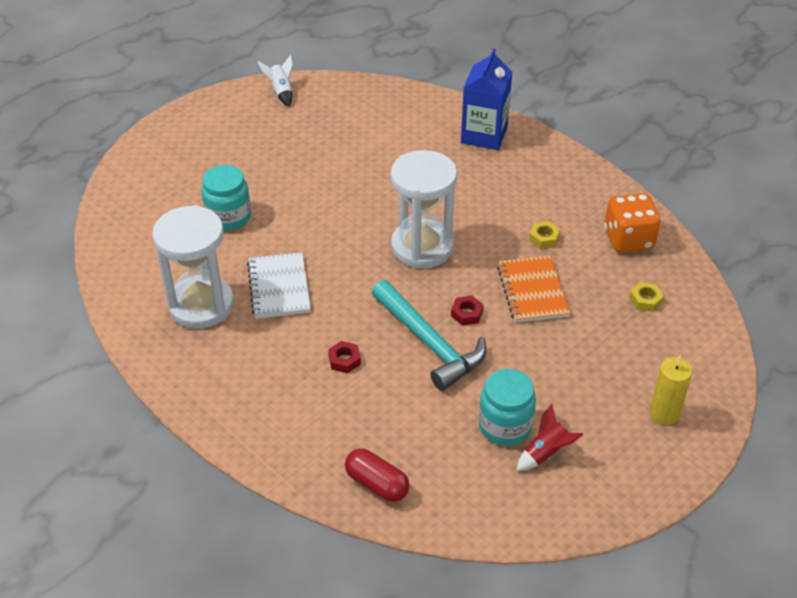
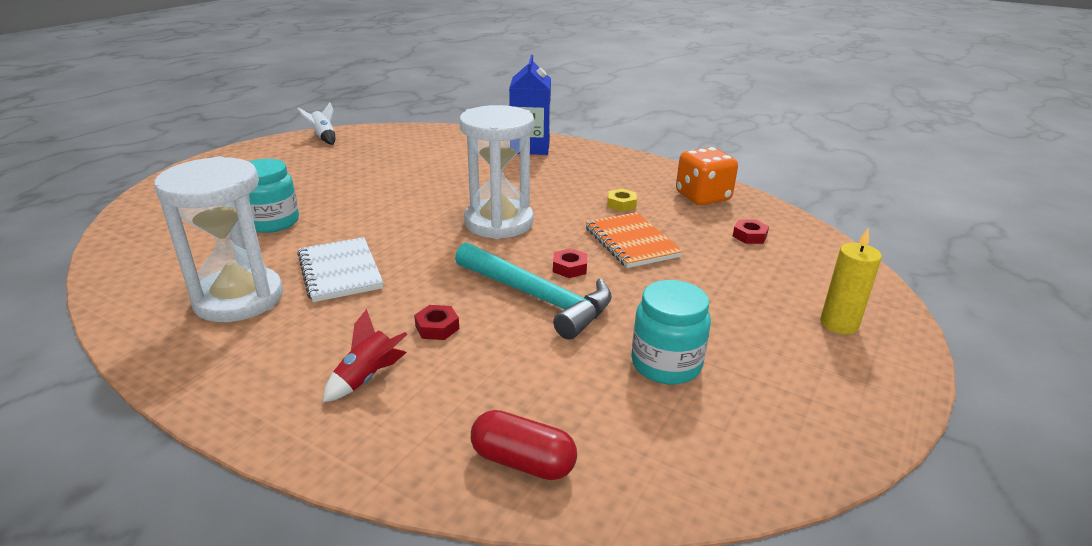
camera: 15 degrees left, 15 degrees down
red rocket [516,404,583,471] -> red rocket moved to [322,309,407,402]
yellow nut [629,282,664,312] -> red nut [733,220,769,244]

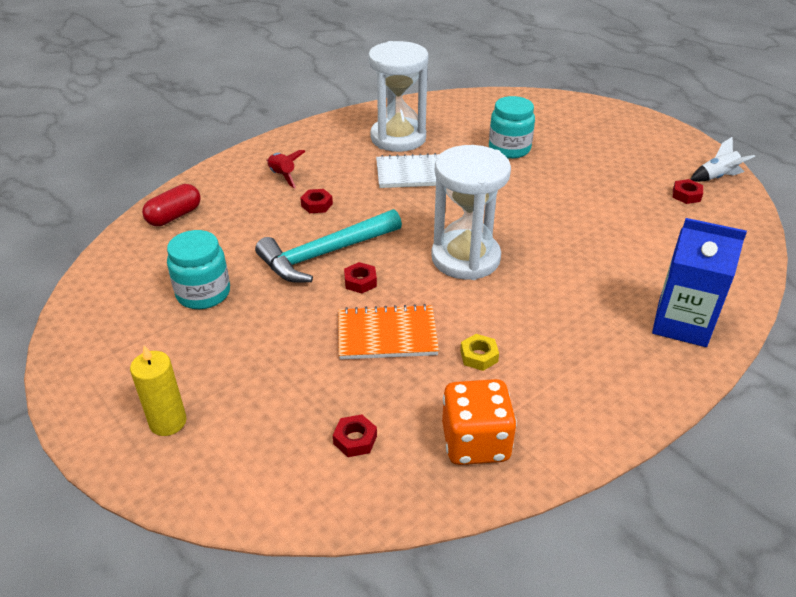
camera: 110 degrees right, 10 degrees up
none -> red nut [673,179,703,204]

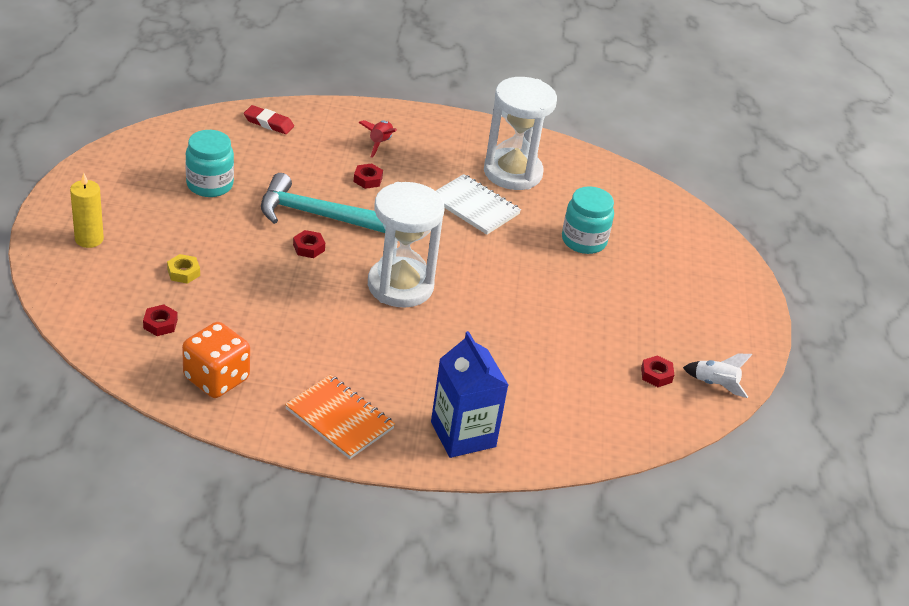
camera: 40 degrees right, 0 degrees up
red capsule [142,184,201,226] -> red eraser [244,105,294,134]
orange notebook [338,304,439,360] -> orange notebook moved to [285,375,395,459]
yellow nut [460,334,499,371] -> yellow nut moved to [167,254,200,284]

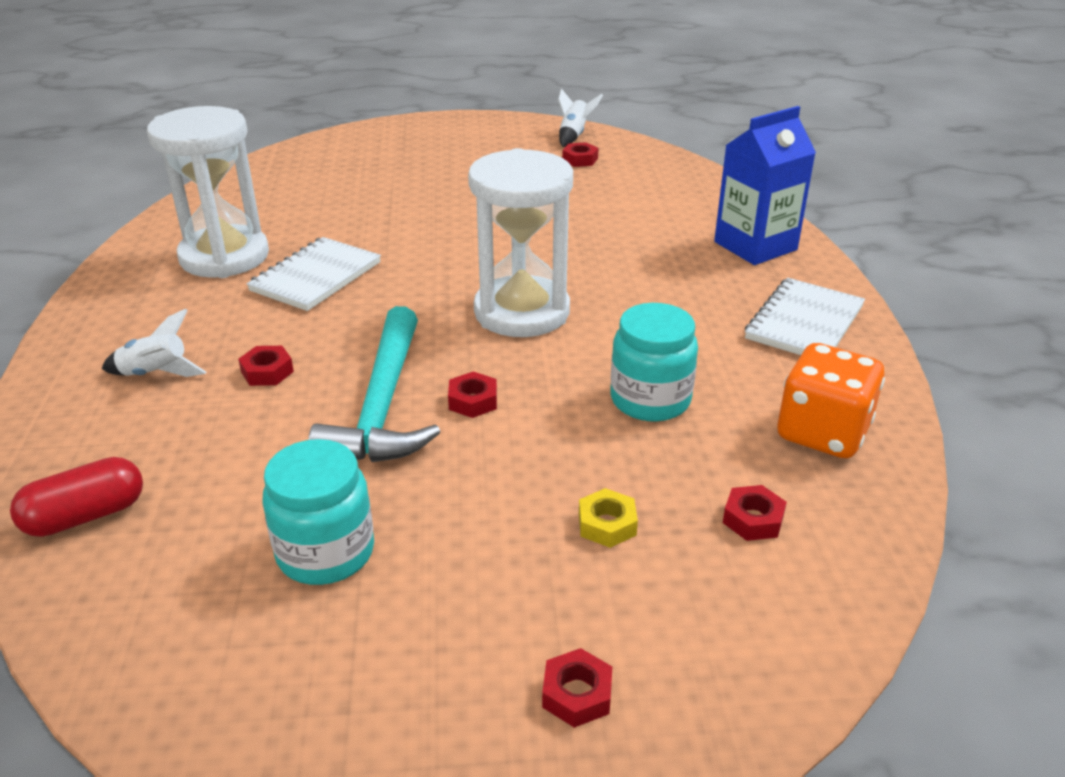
camera: 95 degrees left, 5 degrees down
yellow candle [70,173,104,248] -> red nut [542,648,612,728]
red eraser [244,105,294,134] -> red capsule [10,457,143,537]
orange notebook [285,375,395,459] -> white notebook [745,278,865,355]
red rocket [359,120,397,158] -> white rocket [102,309,206,377]
turquoise jar [562,186,614,254] -> turquoise jar moved to [610,303,698,422]

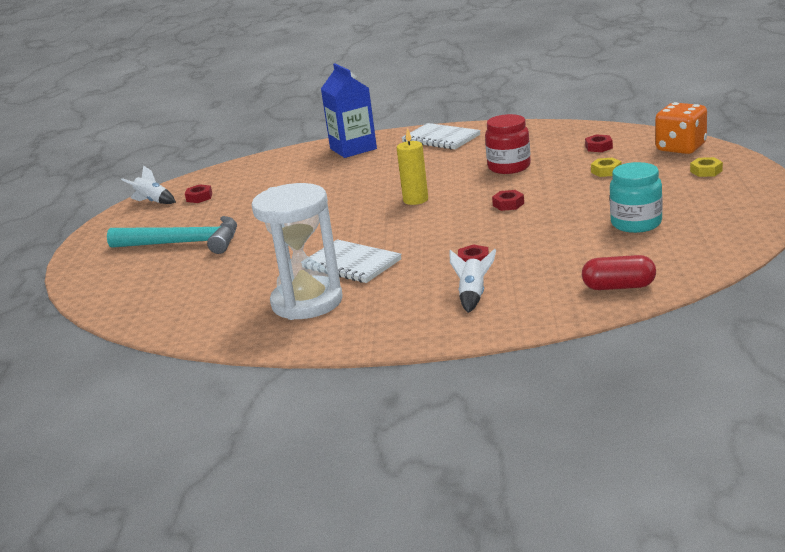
camera: 80 degrees left, 10 degrees down
red capsule [10,457,143,537] -> red capsule turned 60 degrees counterclockwise [582,255,656,290]
turquoise hammer [308,306,440,462] -> turquoise hammer moved to [107,216,237,254]
white hourglass [468,148,573,337] -> yellow candle [397,128,428,205]
red nut [542,648,612,728] -> yellow nut [690,157,723,177]
turquoise jar [610,303,698,422] -> red jar [485,114,531,174]
orange dice [777,343,885,458] -> orange dice moved to [655,102,707,154]

